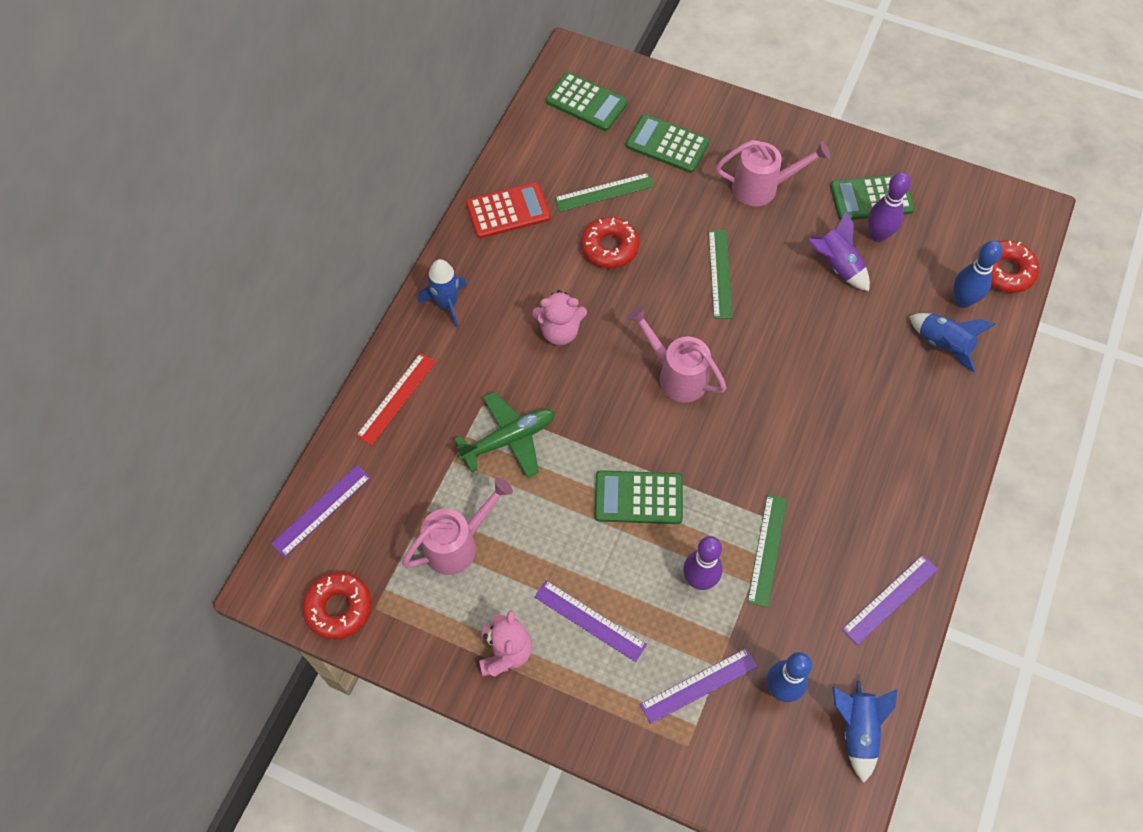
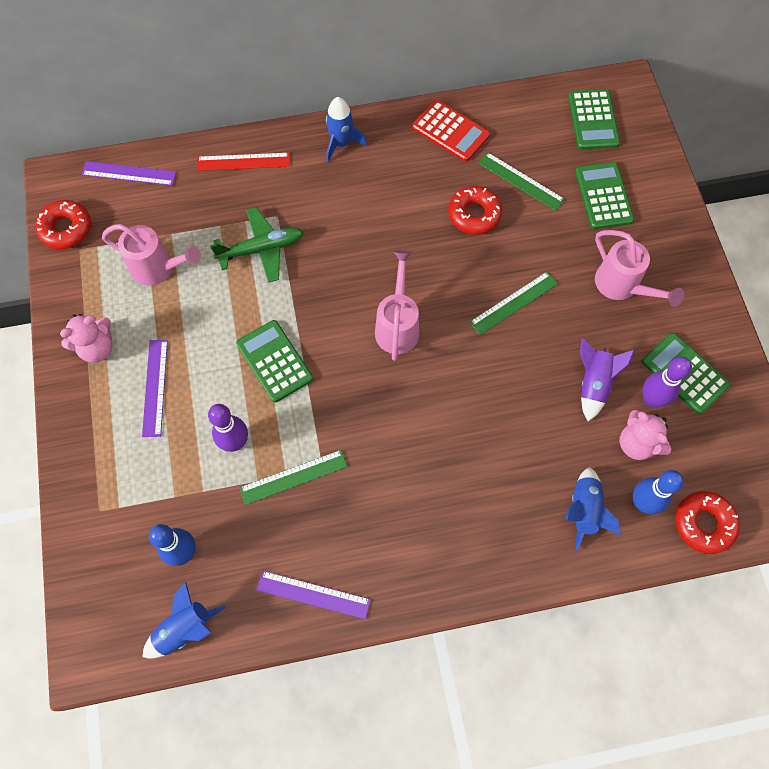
camera: 55 degrees right, 5 degrees up
green plane [454,392,555,478] -> green plane turned 45 degrees counterclockwise [210,207,304,283]
pink teddy bear [532,290,587,345] -> pink teddy bear moved to [620,410,671,460]
purple ruler [640,648,758,724] -> none

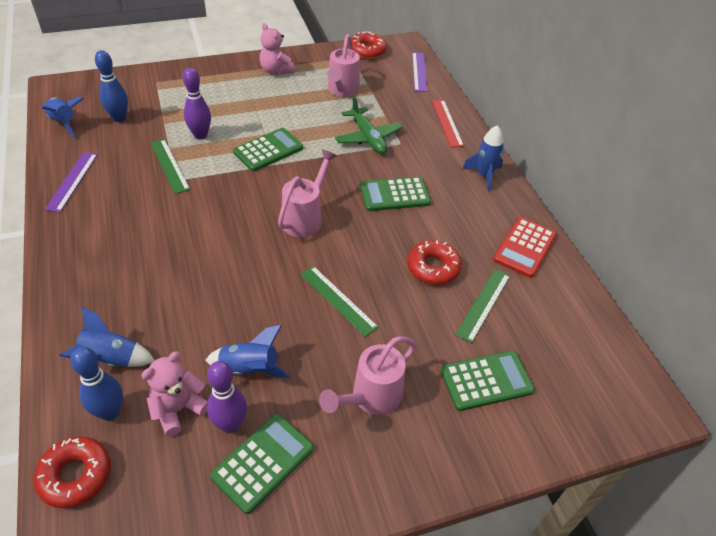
camera: 80 degrees right, 20 degrees down
purple ruler [142,340,168,437] -> none
pink watering can [375,250,419,361] -> pink watering can turned 60 degrees counterclockwise [278,149,337,237]
green calculator [568,89,620,150] -> green calculator moved to [360,177,431,211]
purple rocket [580,338,635,421] -> blue rocket [205,325,291,378]

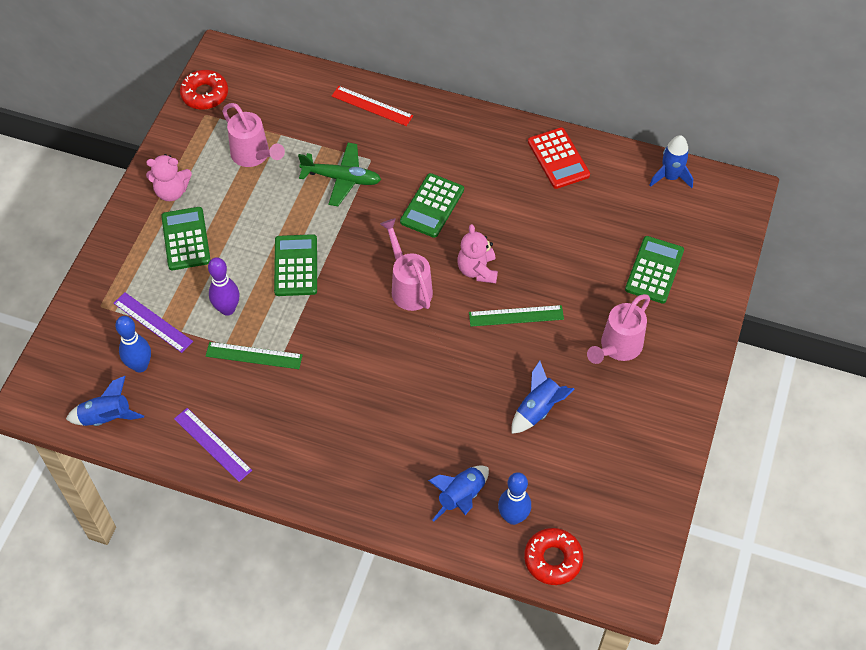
camera: 50 degrees left, 10 degrees up
pink teddy bear [141,351,208,436] -> pink teddy bear moved to [457,224,498,283]
purple bowling pin [207,361,247,433] -> none
green calculator [210,414,314,514] -> green calculator moved to [161,207,211,270]
pink watering can [319,336,416,415] -> pink watering can turned 45 degrees clockwise [587,294,650,364]
red donut [407,240,462,285] -> none
purple ruler [412,52,428,92] -> purple ruler moved to [113,292,193,353]
green ruler [455,269,510,343] -> none
blue rocket [462,125,504,191] -> blue rocket moved to [649,135,693,188]

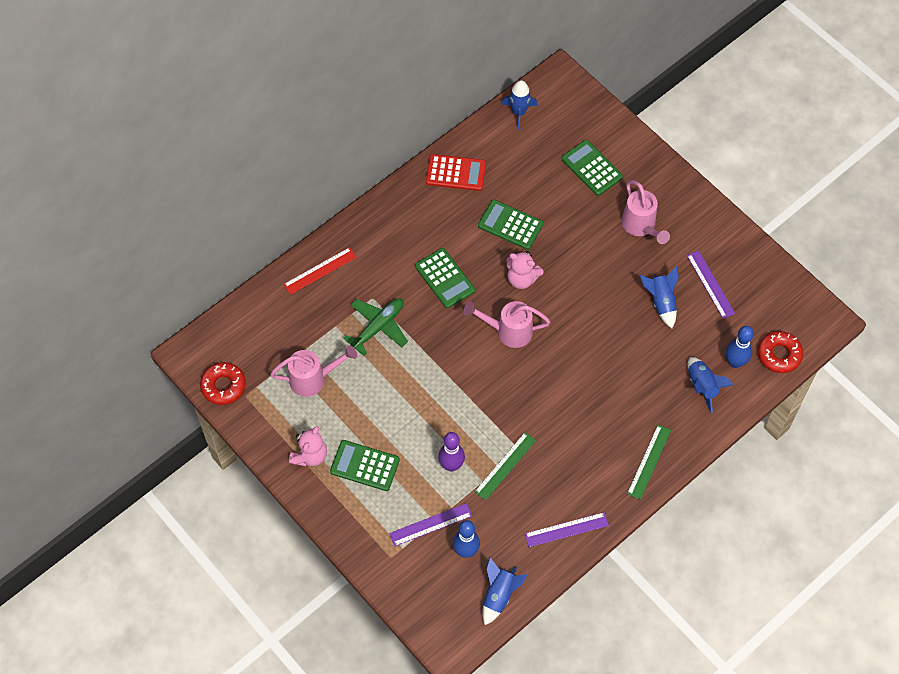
camera: 60 degrees left, 5 degrees up
green calculator [274,234,317,296] -> green calculator moved to [478,200,543,250]
green ruler [469,305,564,327] -> green ruler moved to [627,425,671,500]
none -> purple ruler [687,250,735,318]

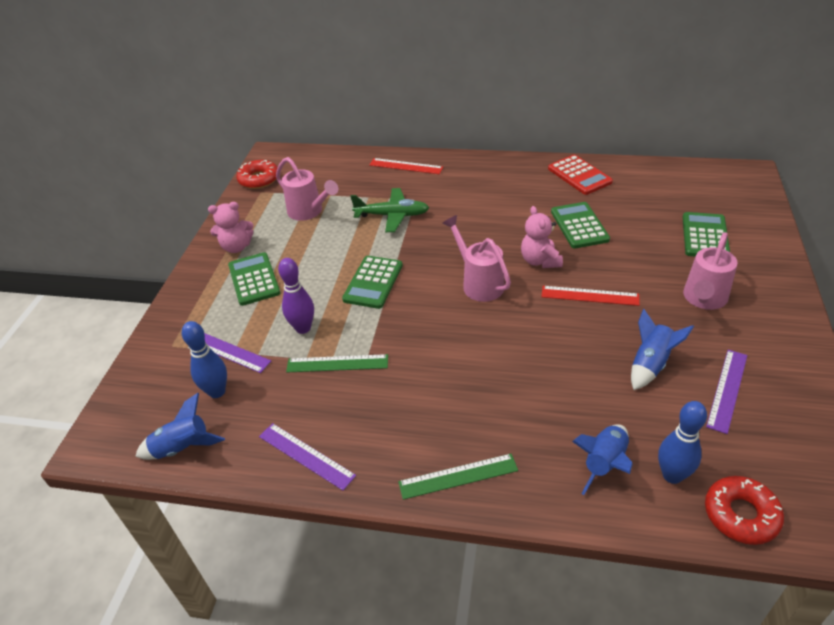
camera: 55 degrees right, 20 degrees down
green calculator [415,248,475,308] -> green calculator moved to [342,256,403,309]
blue rocket [501,80,537,130] -> none
none -> red ruler [542,286,640,306]

